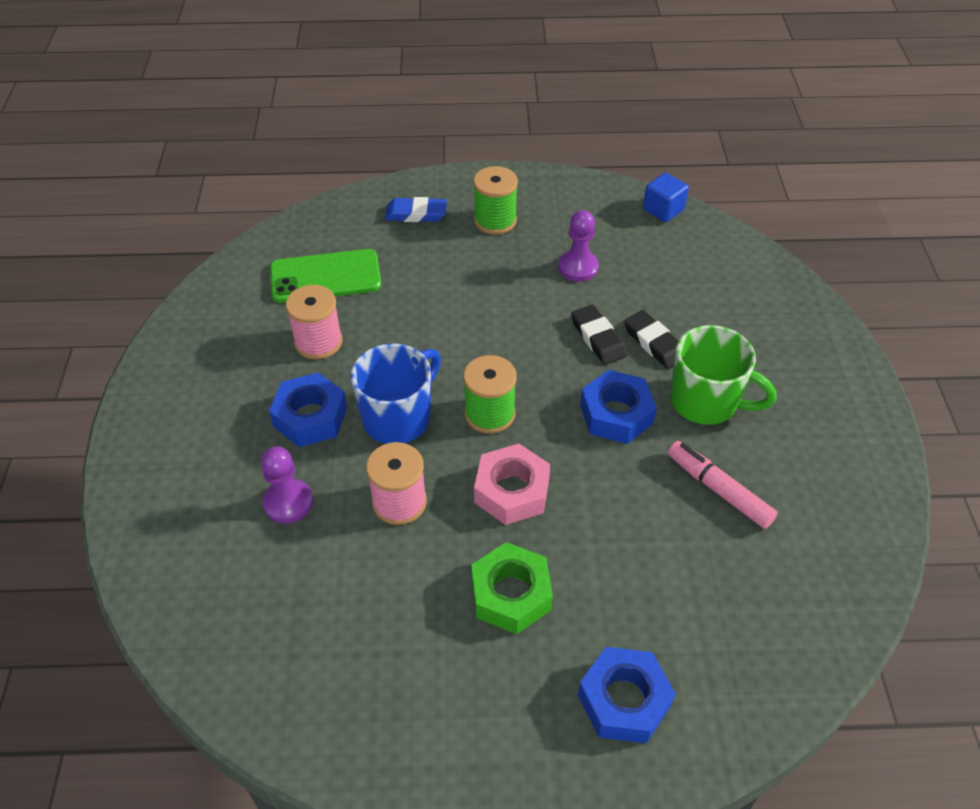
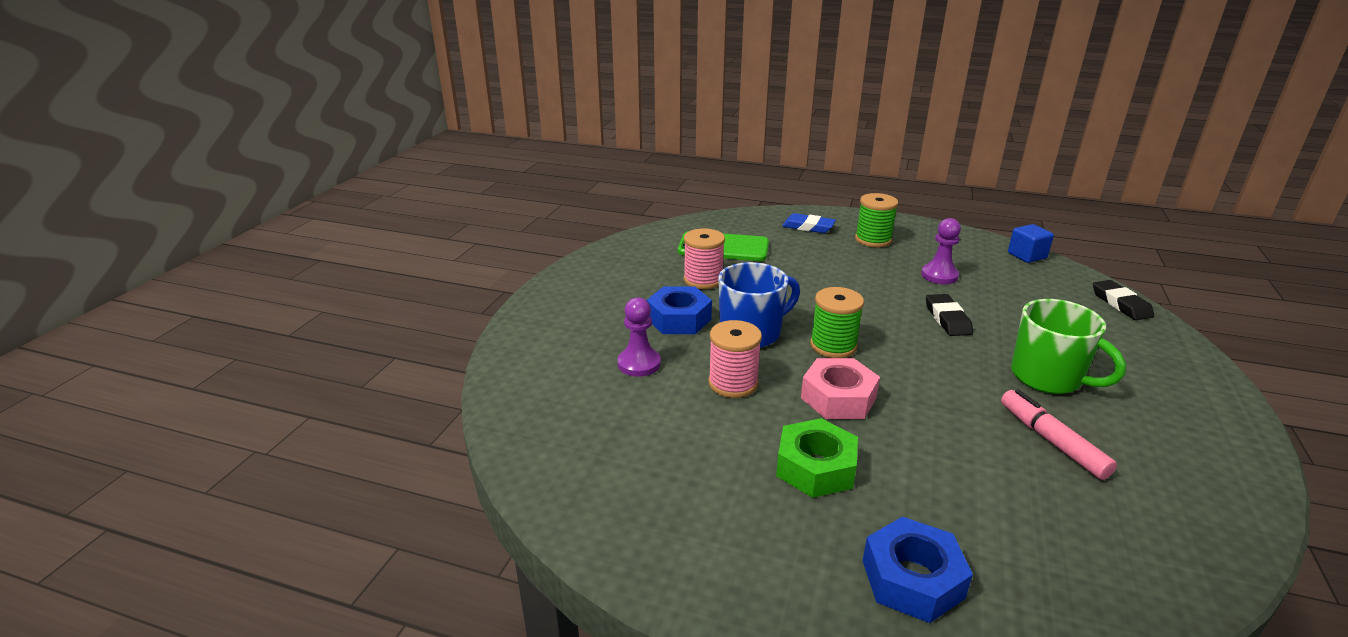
camera: 20 degrees right, 20 degrees down
blue nut [580,370,657,444] -> none
black eraser [624,310,678,369] -> black eraser moved to [1093,280,1154,320]

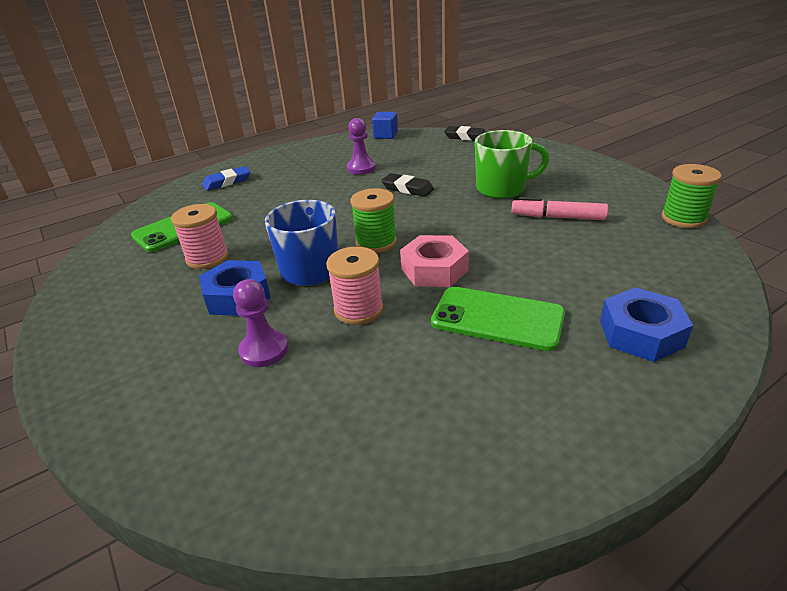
camera: 50 degrees left, 5 degrees up
green nut [776,418,858,498] -> green phone [431,287,565,351]
green spool [855,193,898,247] -> green spool moved to [661,164,722,228]

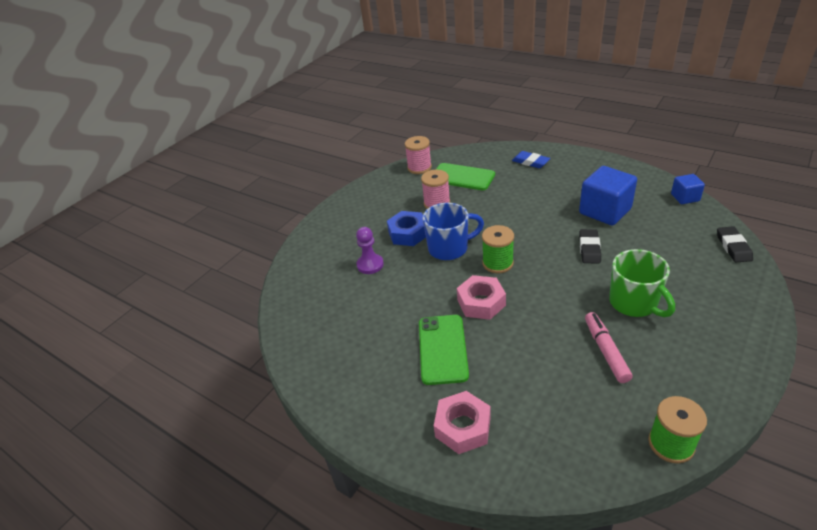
camera: 70 degrees right, 5 degrees up
pink spool [326,247,383,325] -> pink spool moved to [405,136,432,174]
purple pawn [347,118,376,174] -> blue cube [579,166,637,226]
blue nut [600,287,693,362] -> pink nut [434,391,491,454]

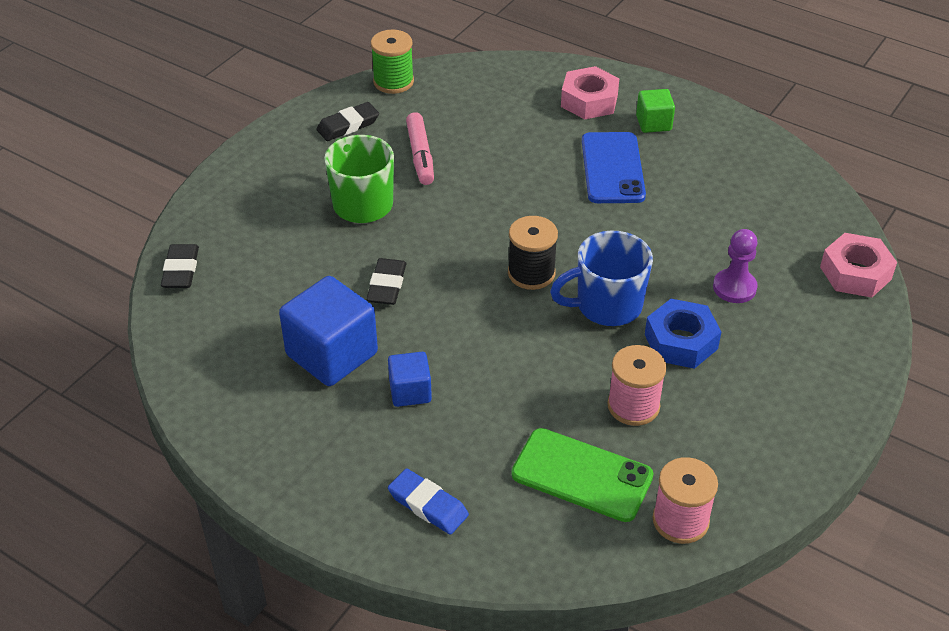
camera: 175 degrees right, 5 degrees up
green phone [419,315,469,385] -> blue phone [582,132,646,203]
pink nut [457,275,506,320] -> pink nut moved to [820,233,897,298]
green spool [482,225,514,273] -> black spool [508,216,558,290]
blue cube [671,174,705,204] -> blue cube moved to [388,352,432,407]
none -> black eraser [316,102,379,141]
none -> green cube [636,89,675,133]

